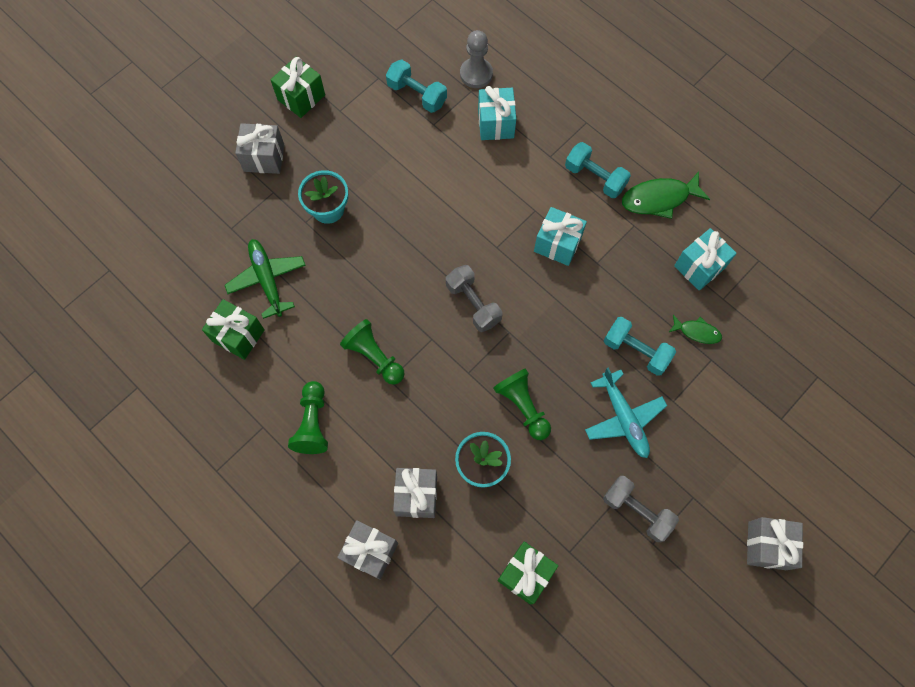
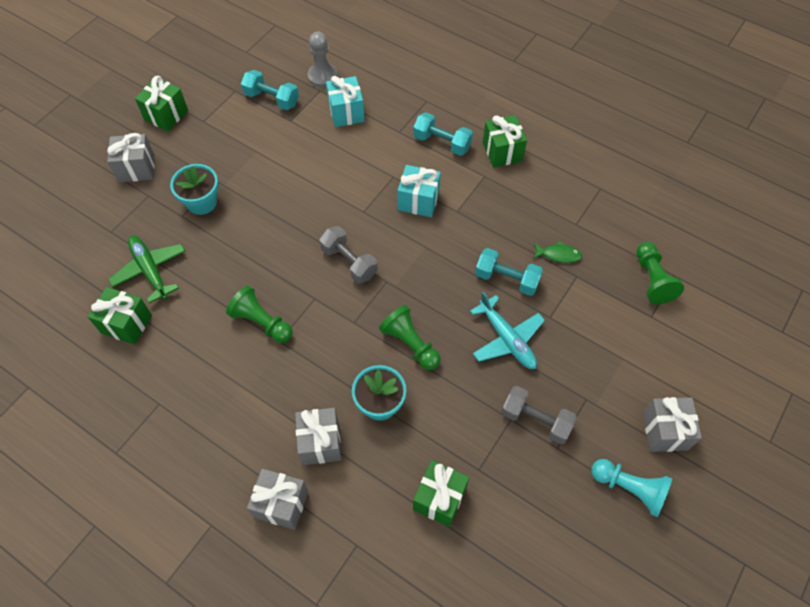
camera: 10 degrees left, 10 degrees down
green pawn [288,381,328,454] -> green pawn moved to [636,242,684,304]
green fish [622,172,710,219] -> green gift [483,115,527,168]
turquoise gift [674,228,737,291] -> none
none -> turquoise pawn [591,459,672,517]

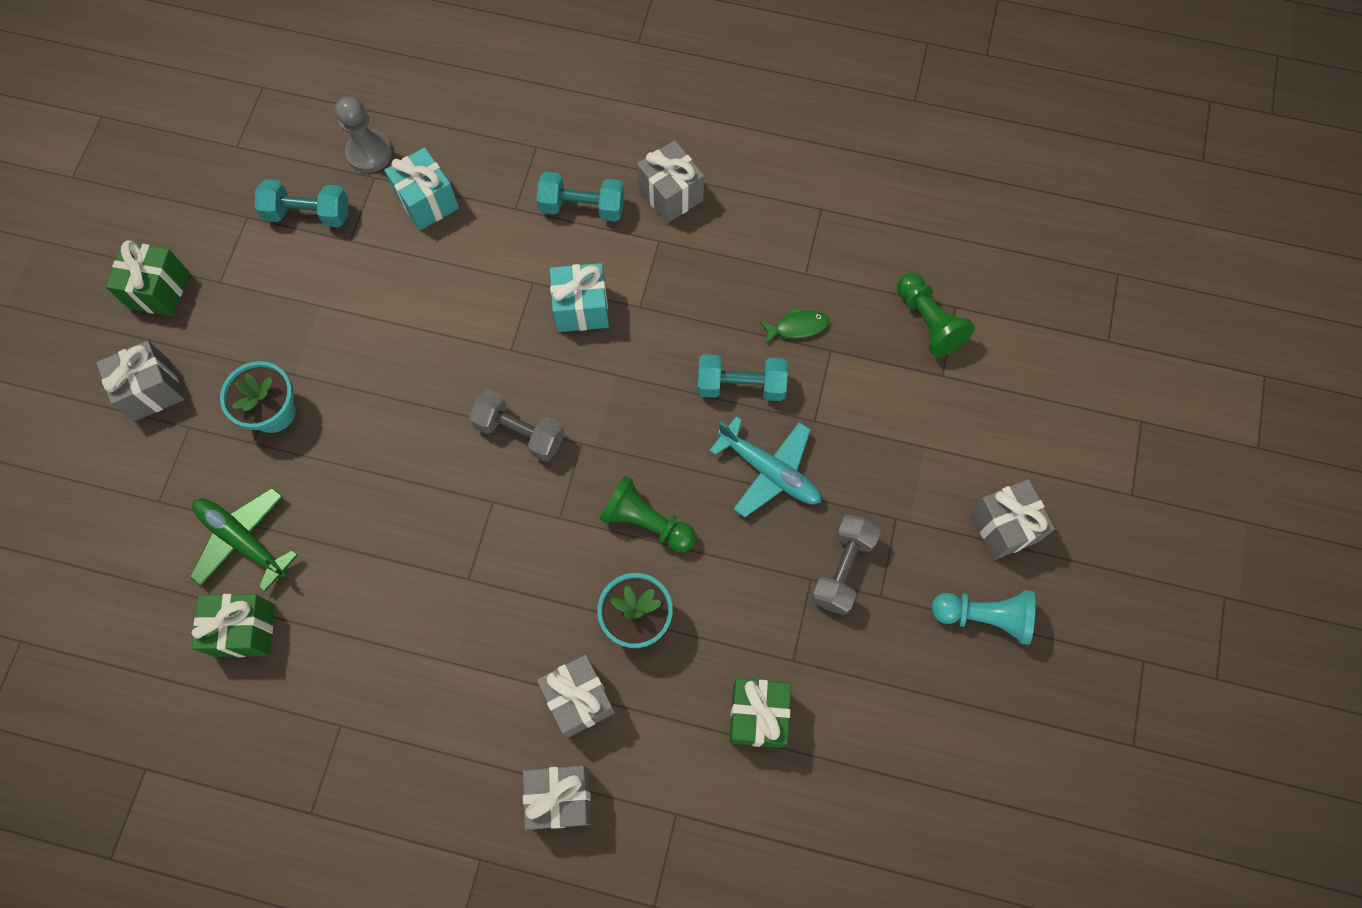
camera: 20 degrees left, 10 degrees up
green pawn [226,285,293,343] -> none
green gift [483,115,527,168] -> grey gift [637,140,704,224]
grey dumbbell [501,386,577,444] -> grey dumbbell turned 75 degrees counterclockwise [811,515,881,615]

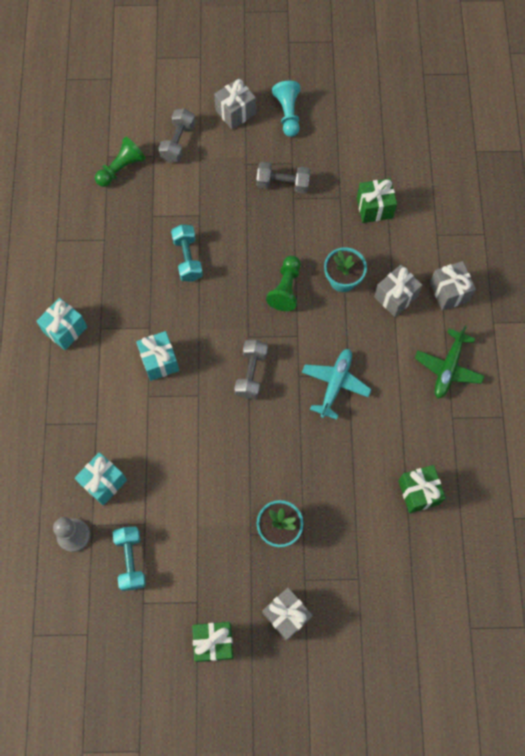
camera: 105 degrees left, 0 degrees up
green plane [190,488,298,591] -> green plane moved to [415,325,484,399]
turquoise dumbbell [536,172,624,222] -> none
grey gift [637,140,704,224] -> turquoise gift [36,298,87,350]
turquoise plane [709,416,821,517] -> turquoise plane moved to [302,349,371,420]
green fish [760,307,829,344] -> none
none -> grey dumbbell [158,108,195,162]

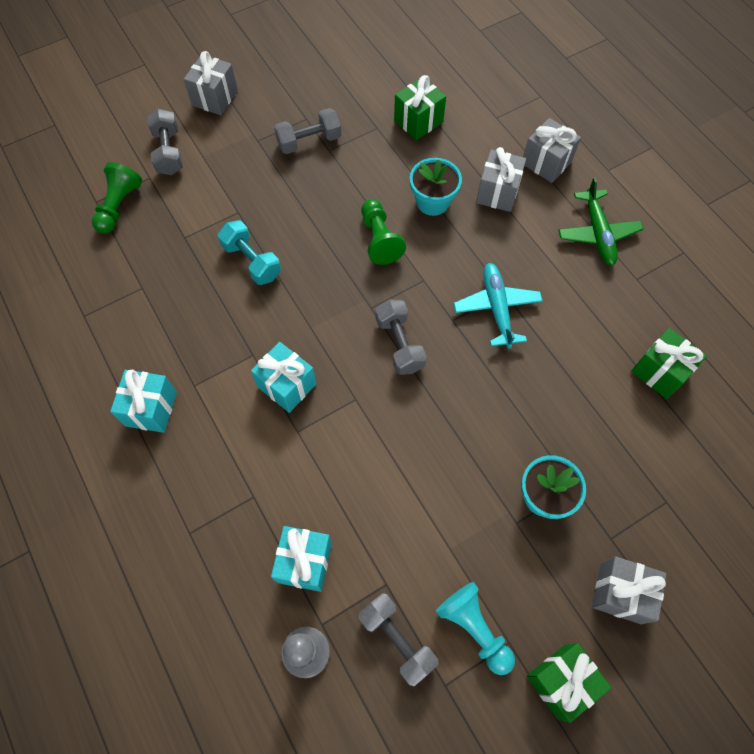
camera: 30 degrees left, 5 degrees down
turquoise dumbbell [113,527,146,591] -> grey dumbbell [359,593,439,686]
turquoise pawn [272,81,301,137] -> turquoise pawn moved to [436,582,515,675]

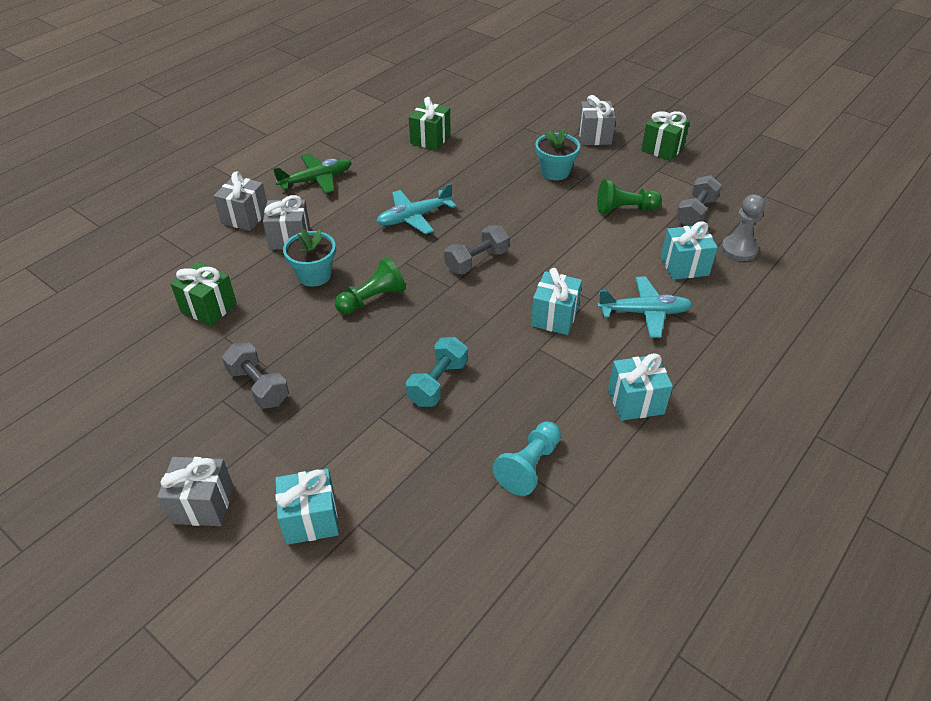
camera: 110 degrees left, 20 degrees down
green pawn [92,162,142,234] -> green pawn moved to [597,179,662,214]
grey dumbbell [147,109,183,175] -> turquoise gift [275,468,339,545]
turquoise pawn [436,582,515,675] -> turquoise pawn moved to [493,421,561,496]
none -> turquoise plane [597,277,693,338]

